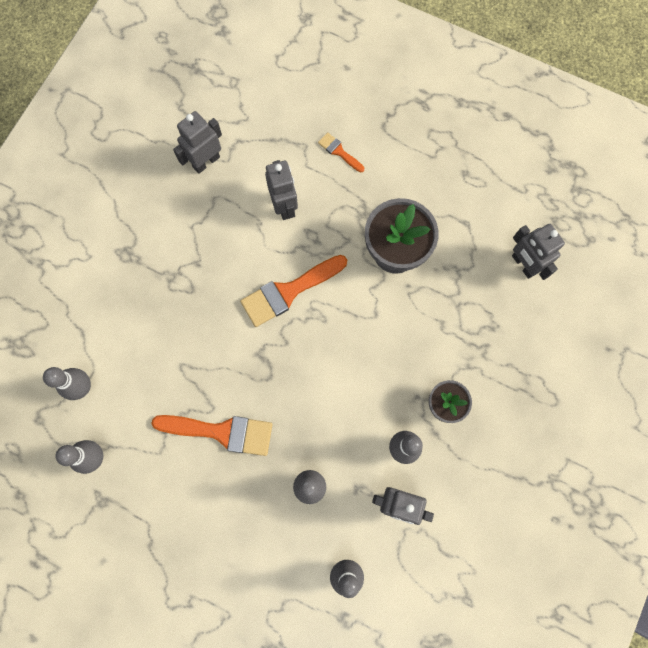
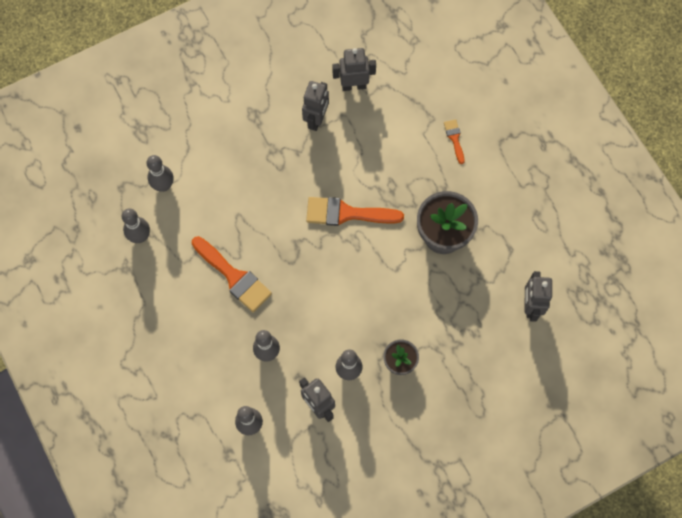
camera: 35 degrees right, 5 degrees down
grey robot [265,160,298,220] -> grey robot moved to [302,81,329,131]

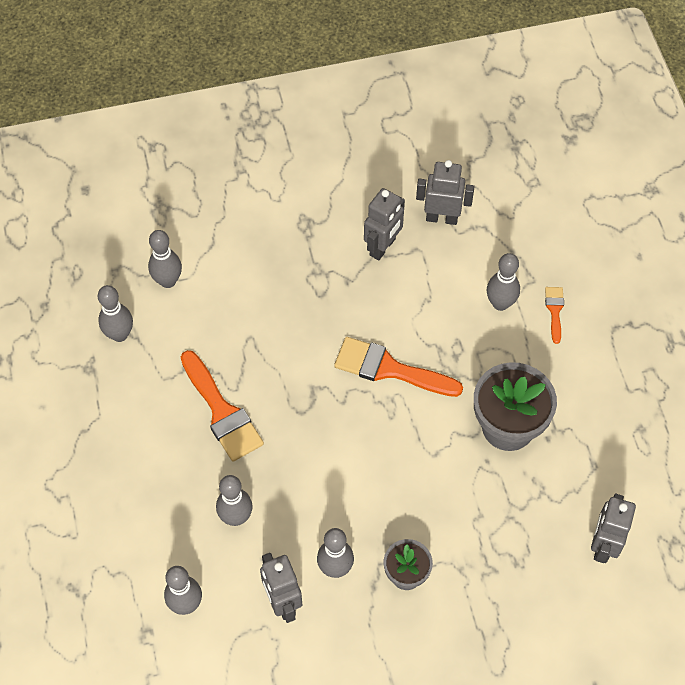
camera: 15 degrees right, 10 degrees down
none -> grey bowling pin [487,253,520,311]

